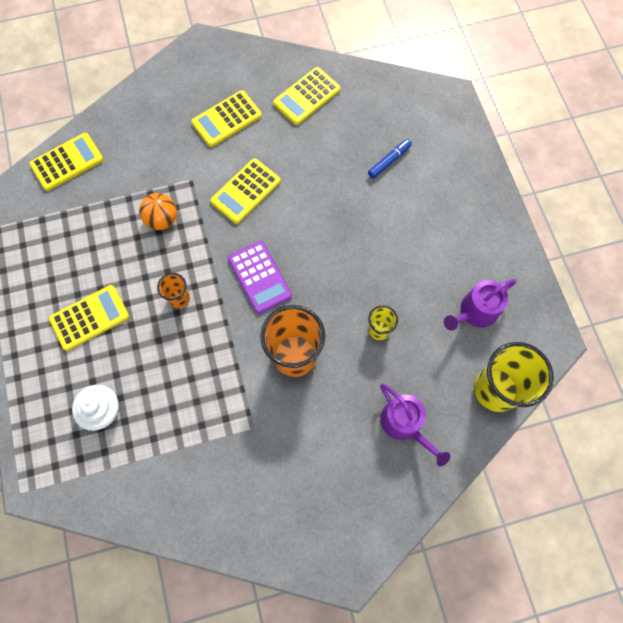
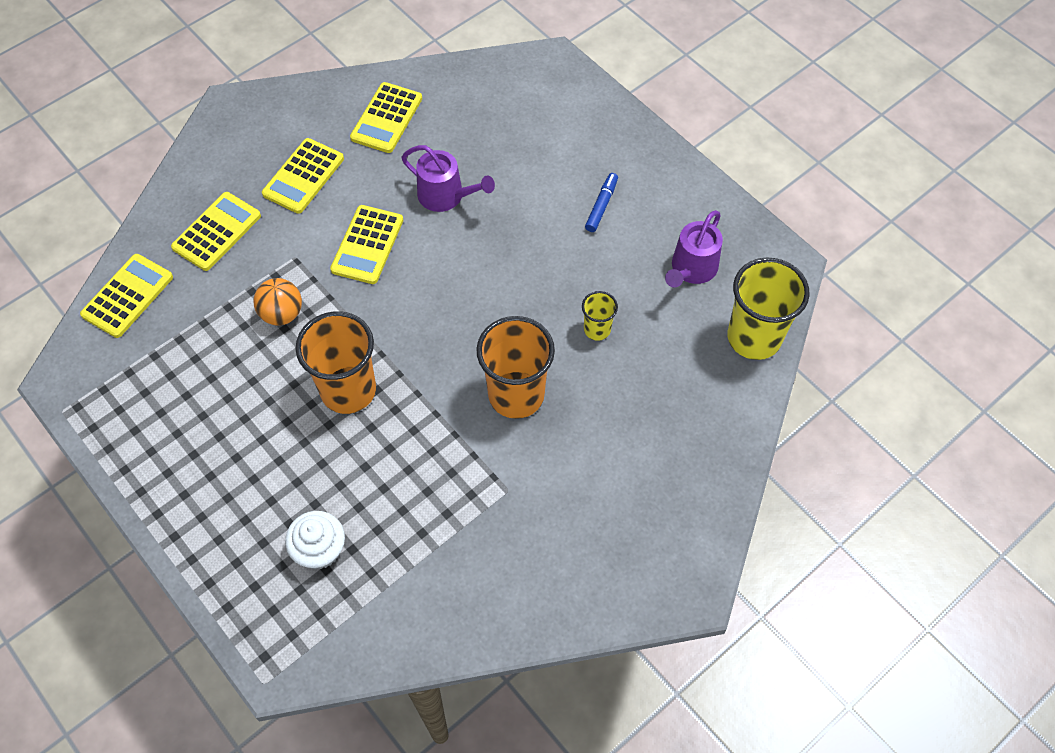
camera: 25 degrees left, 10 degrees down
yellow calculator [49,285,129,351] -> yellow calculator moved to [171,192,261,271]
orange cup [157,273,190,308] -> orange cup [296,311,376,414], size x2.01
purple calculator [228,241,292,314] -> none
blue marker [368,139,412,179] -> blue marker moved to [585,173,618,232]
purple watering can [380,383,450,466] -> purple watering can moved to [401,145,495,212]

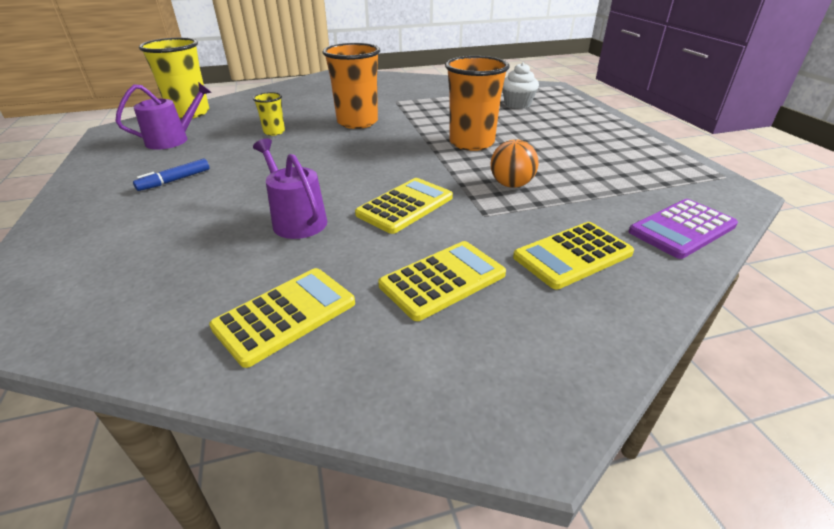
camera: 155 degrees left, 25 degrees down
yellow calculator [80,254,173,338] -> purple calculator [629,199,738,259]

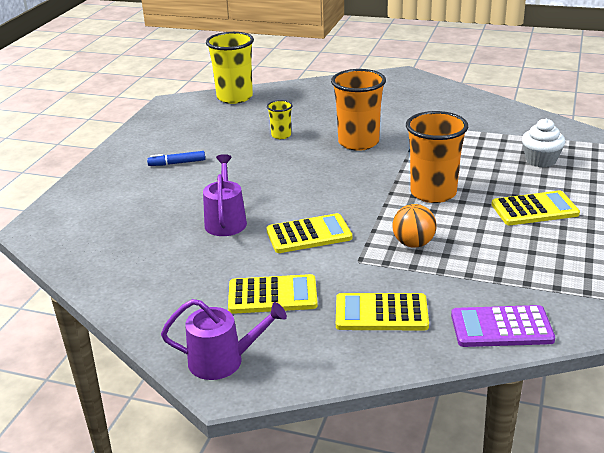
camera: 35 degrees right, 5 degrees down
purple watering can [115,82,212,150] -> purple watering can moved to [161,299,287,380]
yellow calculator [209,268,355,368] -> yellow calculator moved to [491,191,580,225]

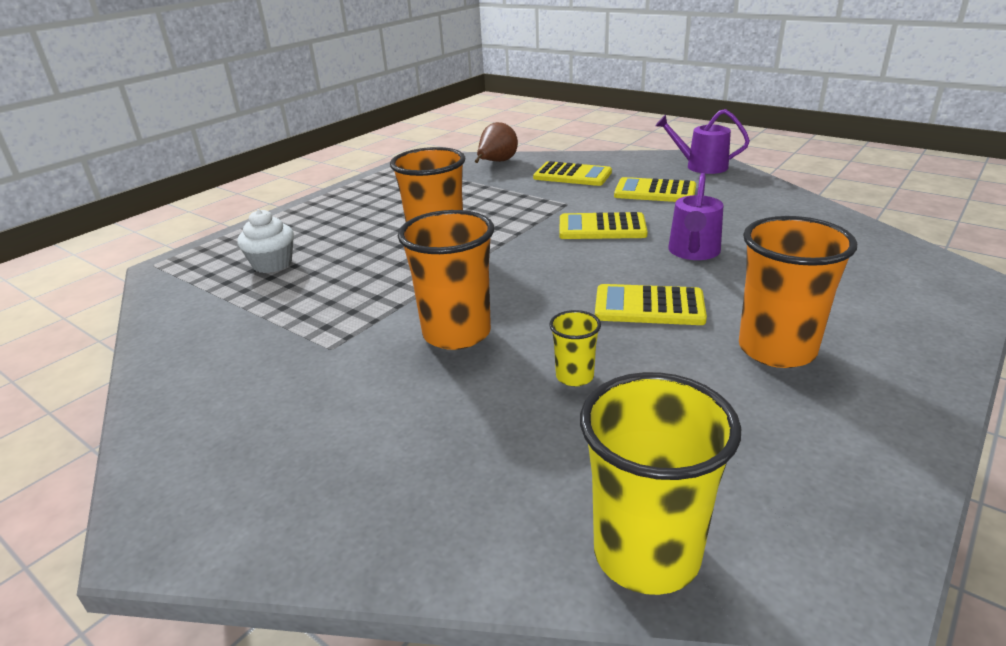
camera: 160 degrees left, 0 degrees up
blue marker [147,151,205,166] -> orange cup [739,216,857,368]
orange ball [392,204,437,248] -> none
purple calculator [451,305,555,347] -> brown pear [475,122,518,163]
yellow calculator [491,191,580,225] -> yellow calculator moved to [595,284,707,325]

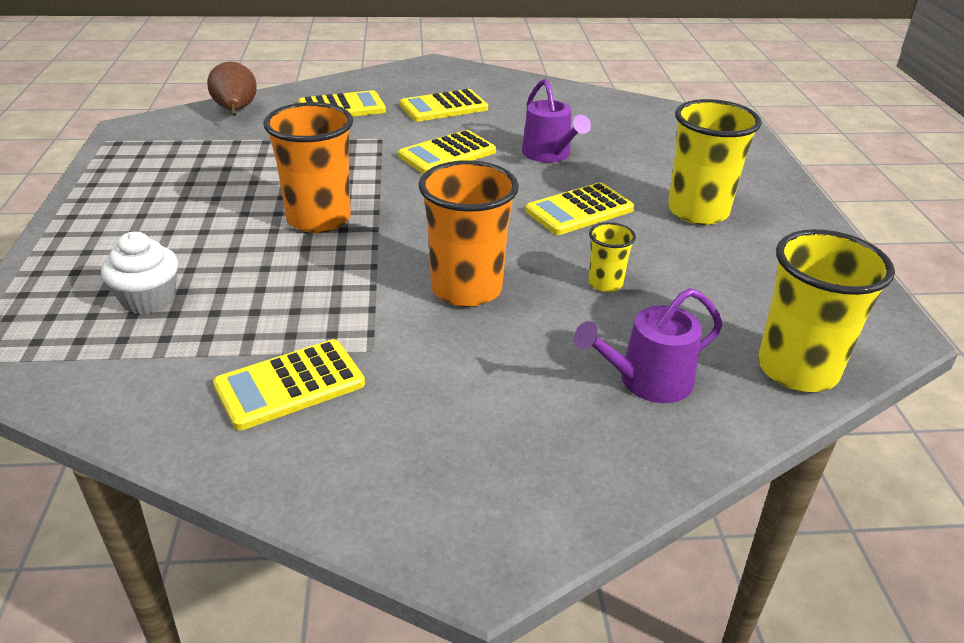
camera: 45 degrees left, 5 degrees up
purple watering can [655,109,750,174] -> purple watering can moved to [574,288,722,403]
orange cup [739,216,857,368] -> yellow cup [668,99,762,225]
none -> yellow calculator [213,339,365,430]

